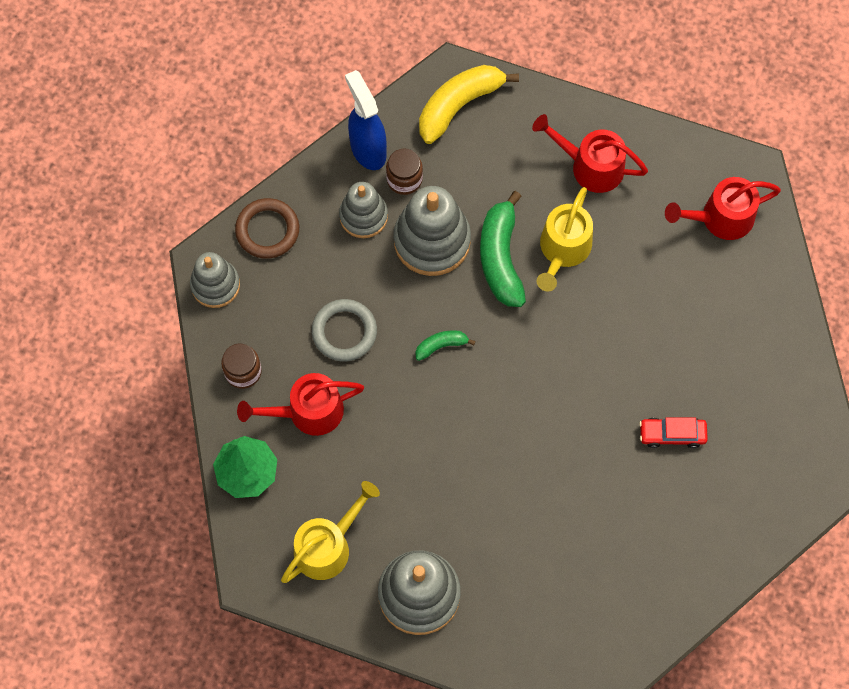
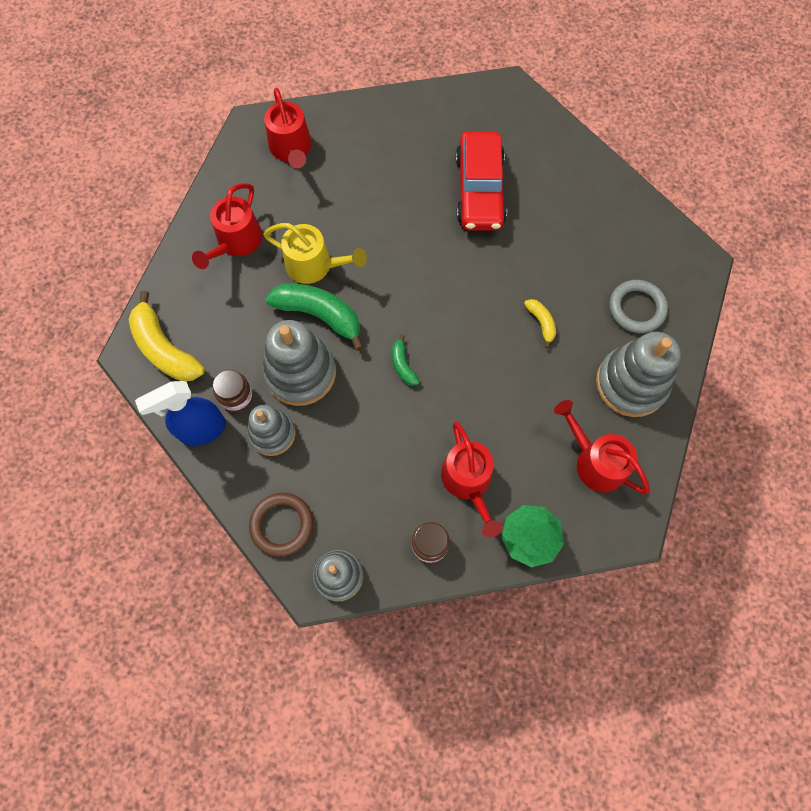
camera: 90 degrees left, 0 degrees up
yellow watering can [281,481,380,583] -> red watering can [554,400,650,494]
grey ring [312,299,377,361] -> grey ring moved to [609,280,668,333]
green banana [480,191,526,307] -> green banana turned 150 degrees counterclockwise [266,284,364,351]
red car [639,417,708,448] -> red car [455,131,507,231], size x2.00
none -> yellow banana [524,299,556,349]

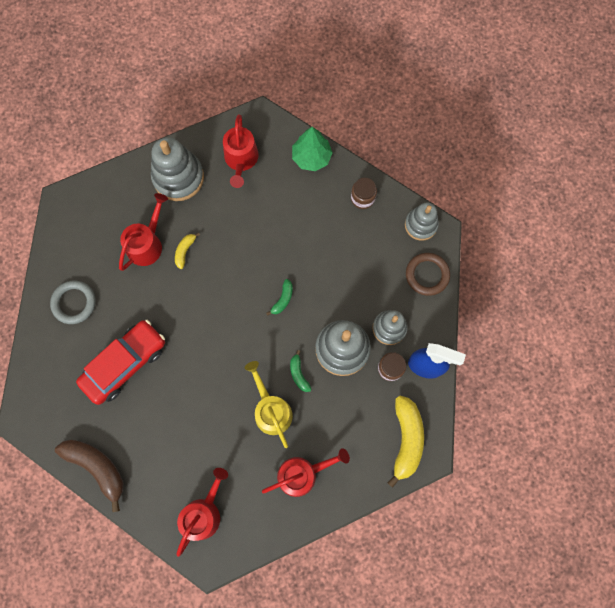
camera: 135 degrees left, 5 degrees up
green banana [266,284,364,351] -> green banana [290,350,312,392], size x0.50
red watering can [441,421,503,538] -> red watering can moved to [119,193,168,271]
grey ring [609,280,668,333] -> grey ring moved to [50,281,96,324]
none -> brown banana [55,440,123,512]

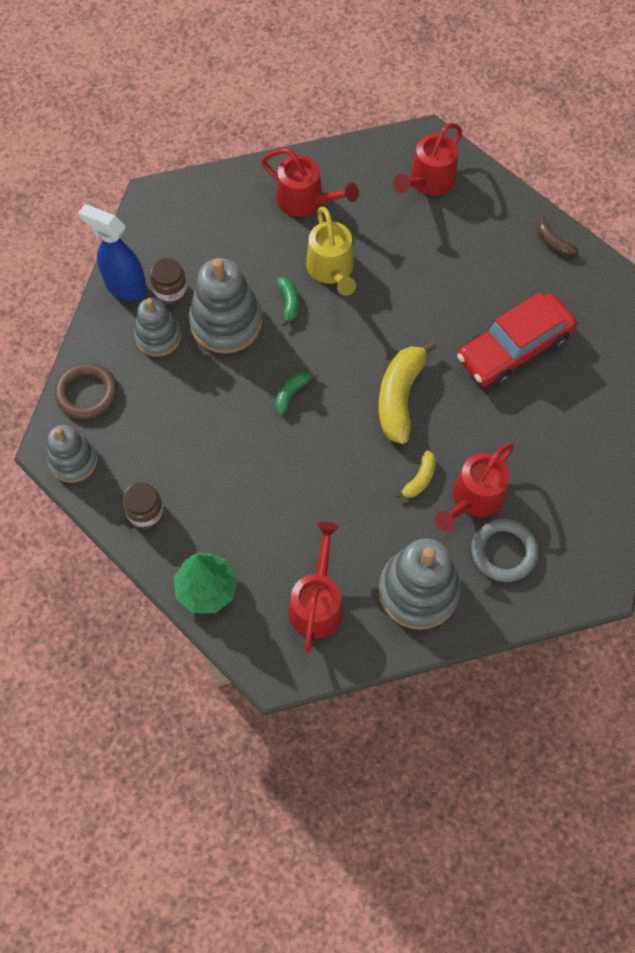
camera: 170 degrees left, 10 degrees down
grey ring [50,281,96,324] -> grey ring moved to [471,519,538,582]
brown banana [55,440,123,512] -> brown banana [538,215,578,256], size x0.50
red watering can [262,448,350,497] -> red watering can turned 135 degrees counterclockwise [262,149,359,217]
yellow banana [387,396,424,488] -> yellow banana moved to [379,341,437,444]

